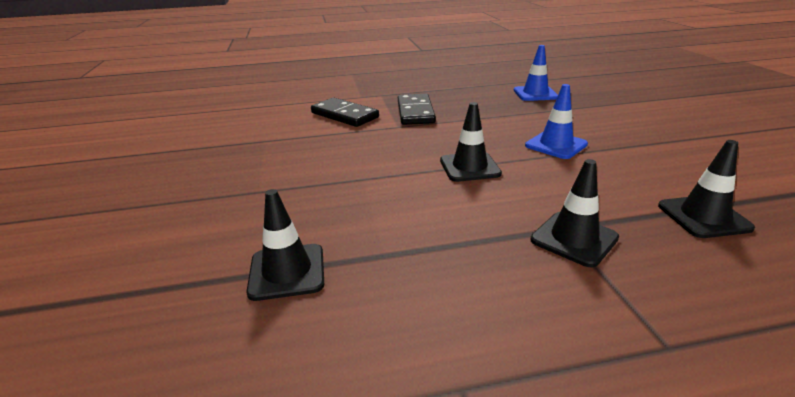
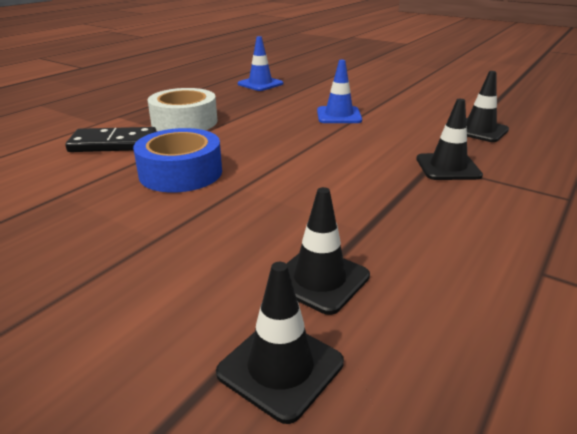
camera: 45 degrees left, 0 degrees up
black domino [398,94,436,125] -> white tape [148,88,217,131]
black traffic cone [440,102,502,182] -> black traffic cone moved to [216,262,344,424]
none -> blue tape [133,128,222,192]

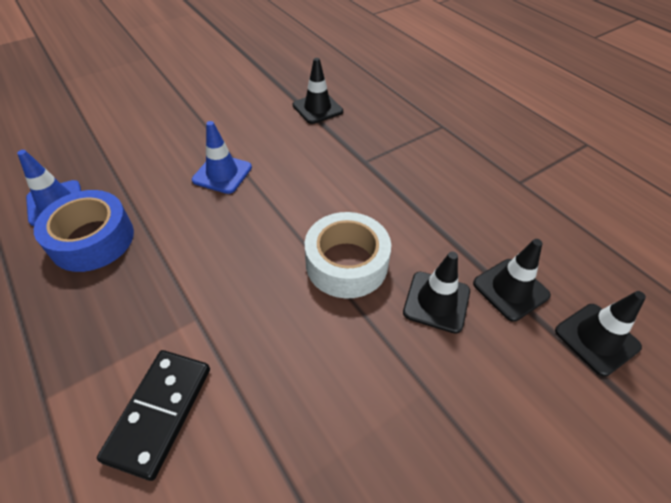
camera: 70 degrees left, 20 degrees up
blue tape [133,128,222,192] -> blue tape moved to [34,190,134,272]
white tape [148,88,217,131] -> white tape moved to [305,212,391,298]
black traffic cone [416,99,483,180] -> black traffic cone moved to [403,252,470,334]

